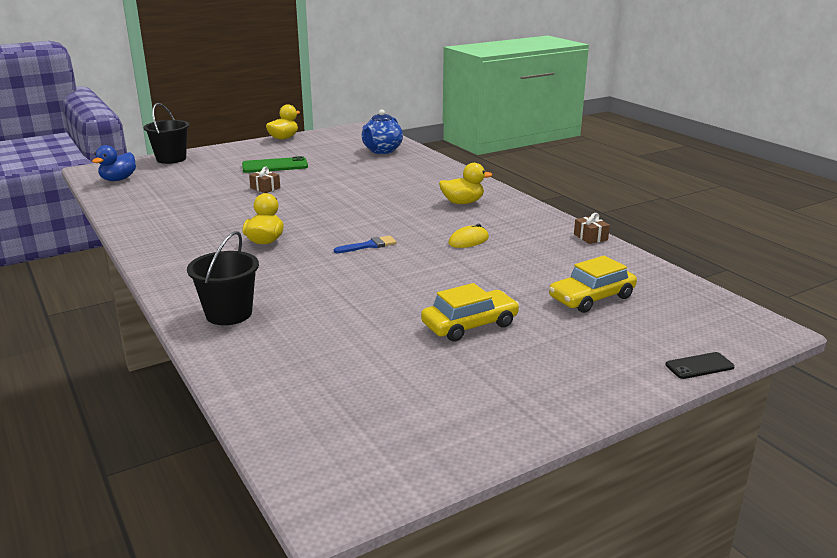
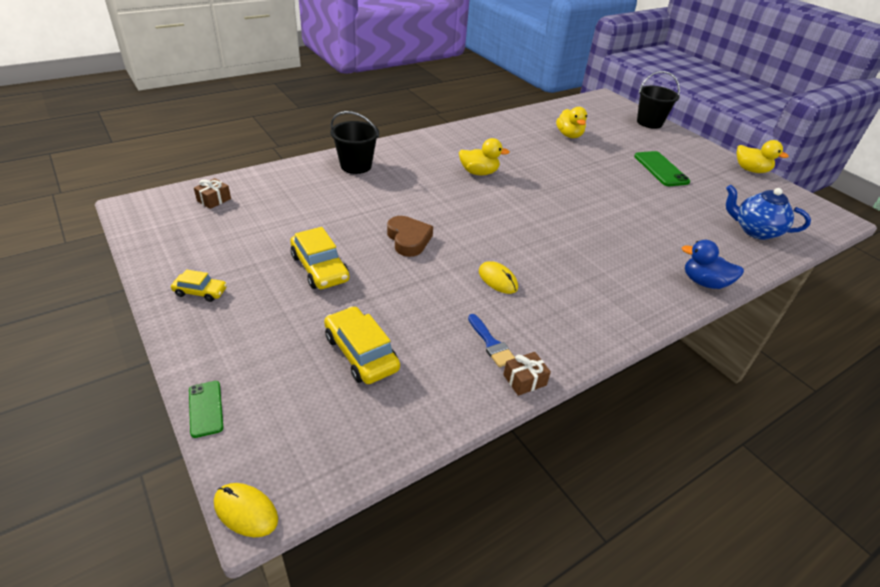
camera: 85 degrees right, 15 degrees up
blue duck [92,145,136,181] -> blue duck moved to [682,240,744,289]
brown gift [249,167,280,193] -> brown gift moved to [194,178,231,209]
blue brush [334,235,397,253] -> blue brush moved to [468,314,515,367]
yellow duck [439,163,493,204] -> yellow duck moved to [556,107,587,138]
black phone [665,352,735,379] -> green phone [189,381,224,438]
none -> yellow car [171,269,227,302]
none -> yellow mouse [214,483,278,537]
none -> brown heart [387,216,433,257]

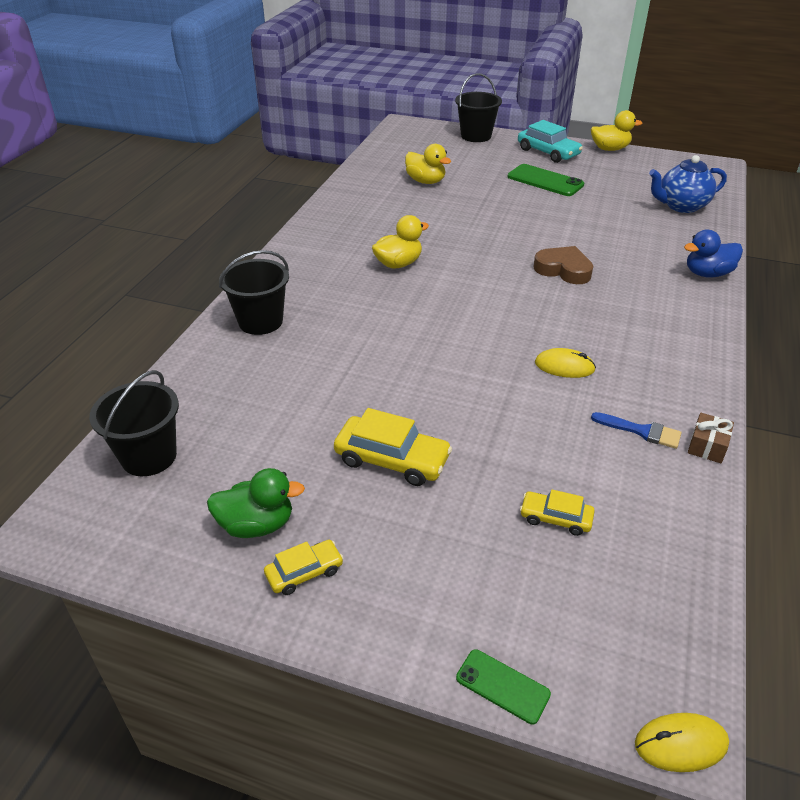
camera: 35 degrees left, 0 degrees up
brown gift [194,178,231,209] -> black bucket [89,370,179,476]
yellow car [324,306,400,384] -> yellow car [520,489,595,536], size x0.58
brown heart [387,216,433,257] -> brown heart moved to [533,246,593,284]
none -> green duck [207,468,305,538]
none -> turquoise car [518,120,583,163]

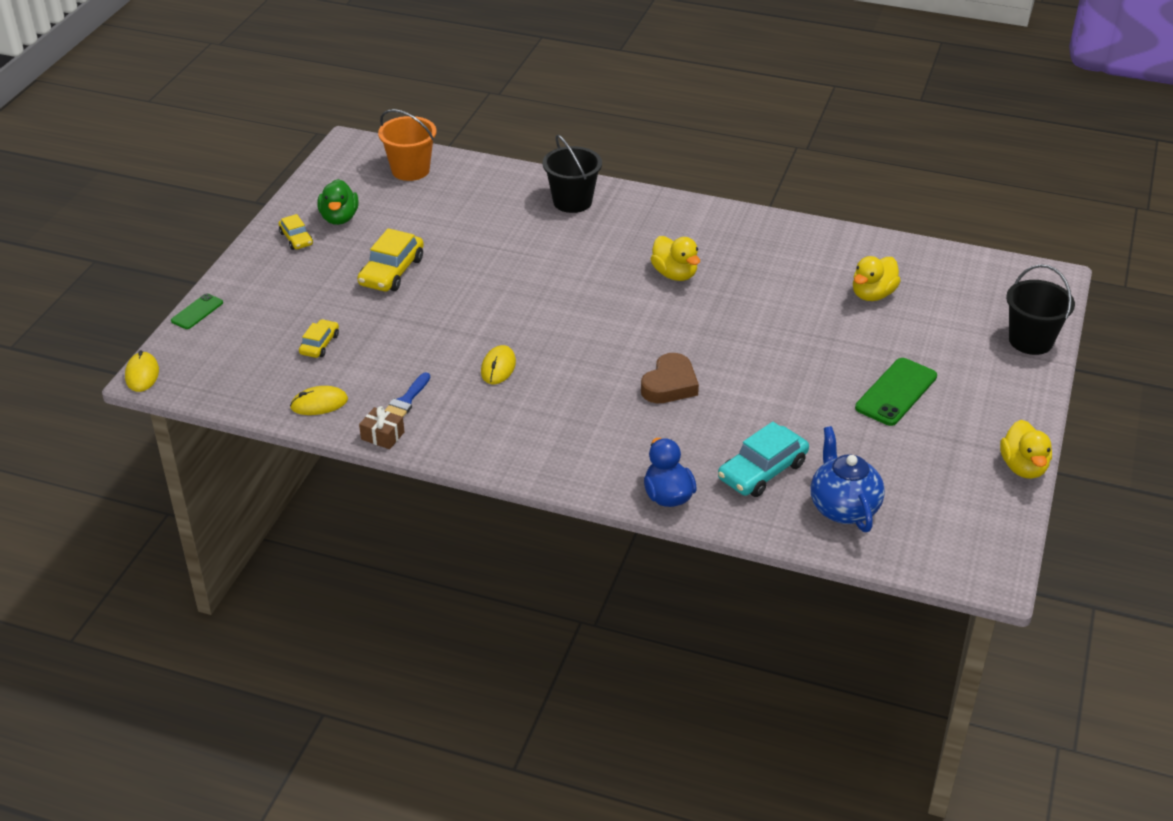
camera: 90 degrees right, 0 degrees up
black bucket [89,370,179,476] -> orange bucket [378,109,436,181]
turquoise car [518,120,583,163] -> turquoise car moved to [718,422,809,497]
none -> yellow mouse [290,386,348,415]

